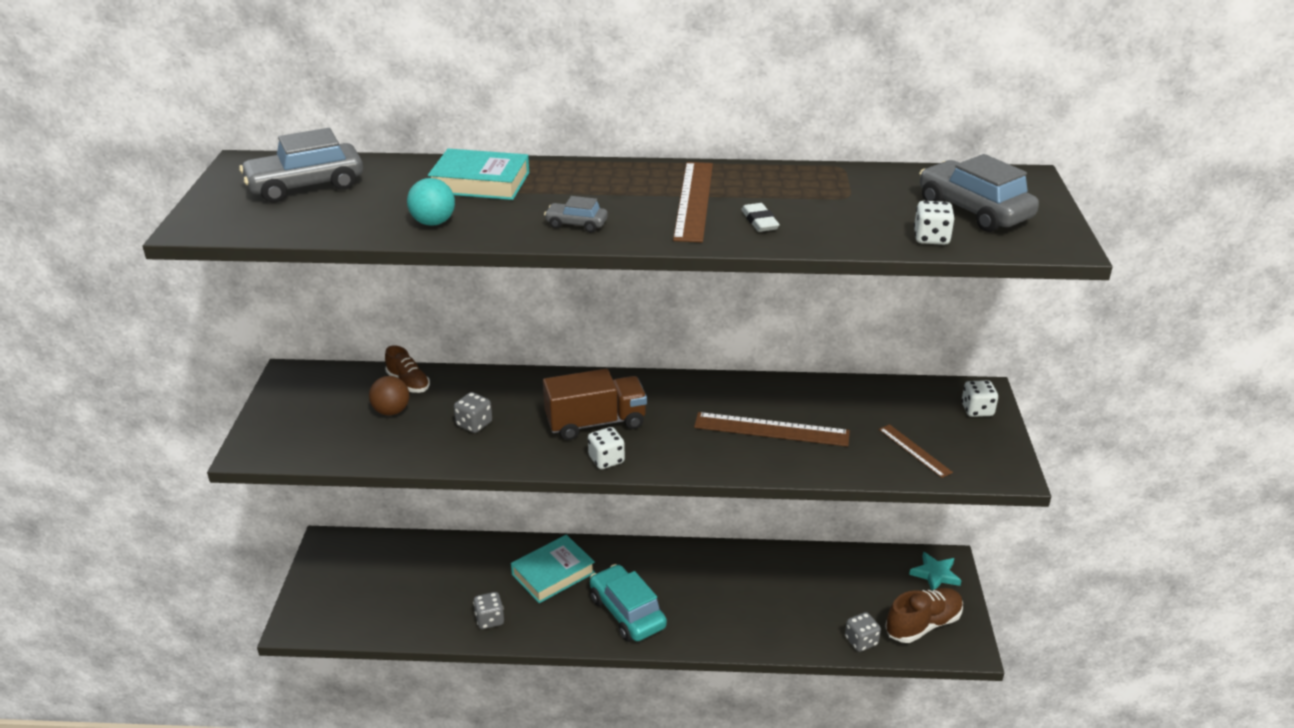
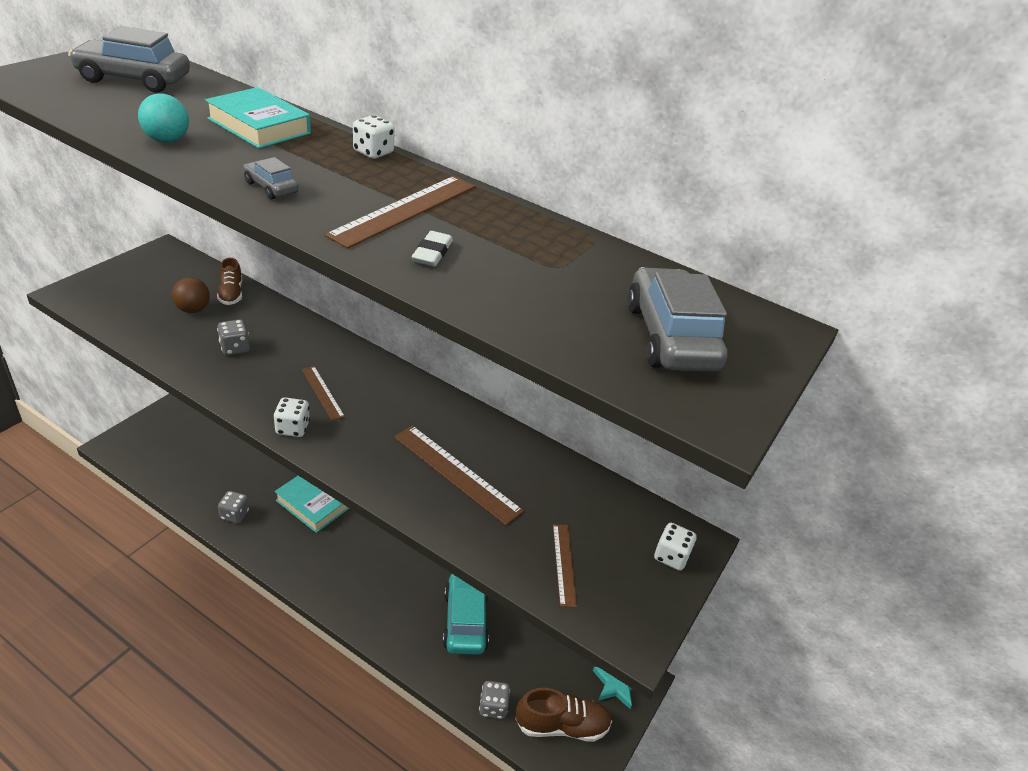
camera: 25 degrees right, 5 degrees up
turquoise book [511,535,595,603] -> turquoise book turned 45 degrees clockwise [275,476,350,533]
brown truck [543,369,647,440] -> brown ruler [302,366,345,421]
turquoise car [590,564,667,642] -> turquoise car moved to [443,574,489,655]
white dice [914,201,954,245] -> white dice moved to [353,115,395,159]

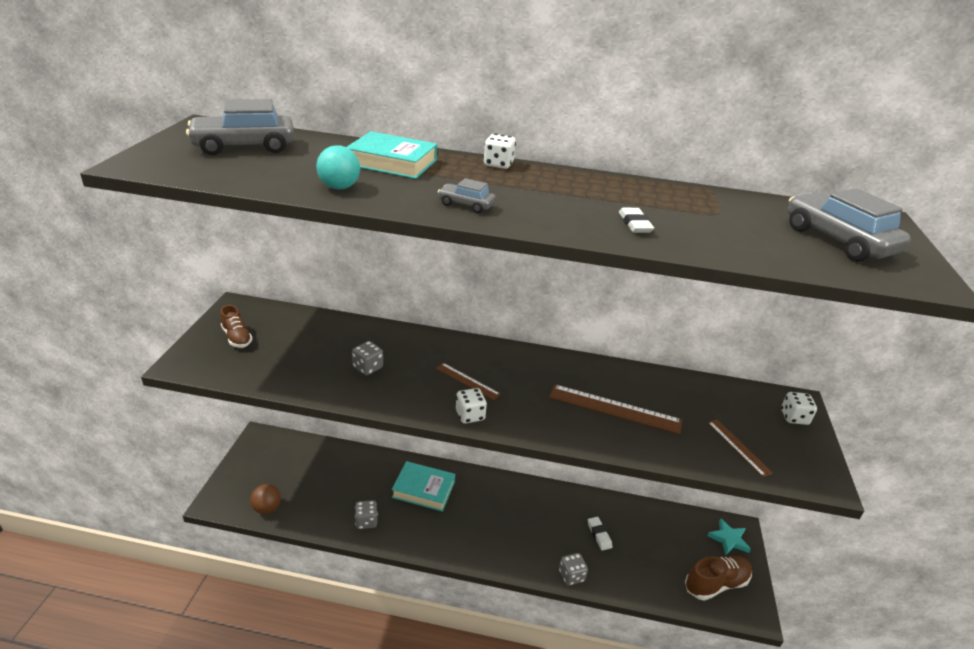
camera: 20 degrees left, 5 degrees down
brown ball [172,277,210,313] -> brown ball moved to [250,484,281,514]
brown shoe [217,258,242,305] -> brown shoe moved to [220,305,252,348]
brown ruler [325,176,475,248] -> none
turquoise car [443,574,489,655] -> white eraser [588,517,612,551]
grey dice [479,681,510,719] -> grey dice moved to [559,553,588,585]

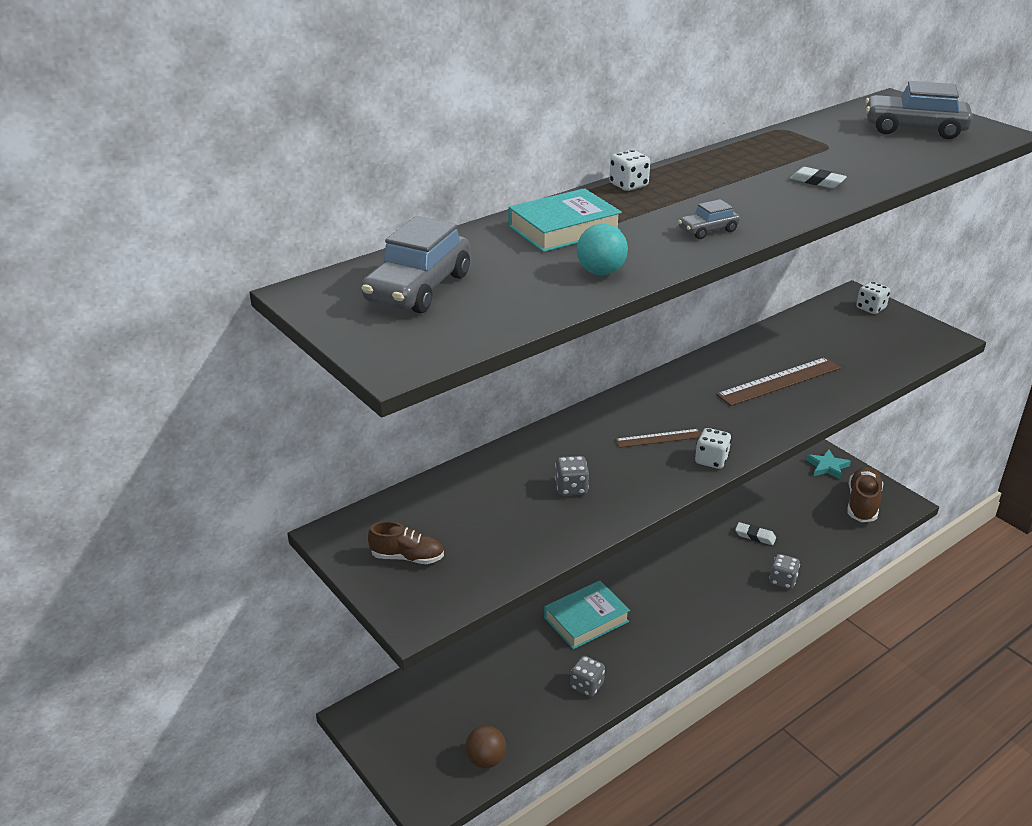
camera: 45 degrees left, 0 degrees up
brown ruler [708,419,773,477] -> none

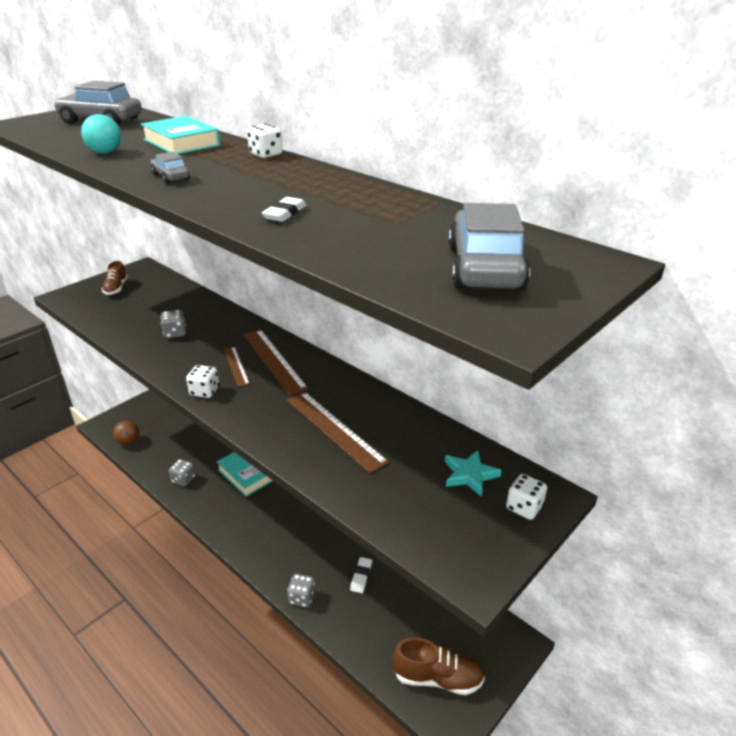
camera: 80 degrees right, 0 degrees up
turquoise star [806,449,851,480] -> turquoise star moved to [445,450,502,497]
none -> brown ruler [243,329,308,395]

